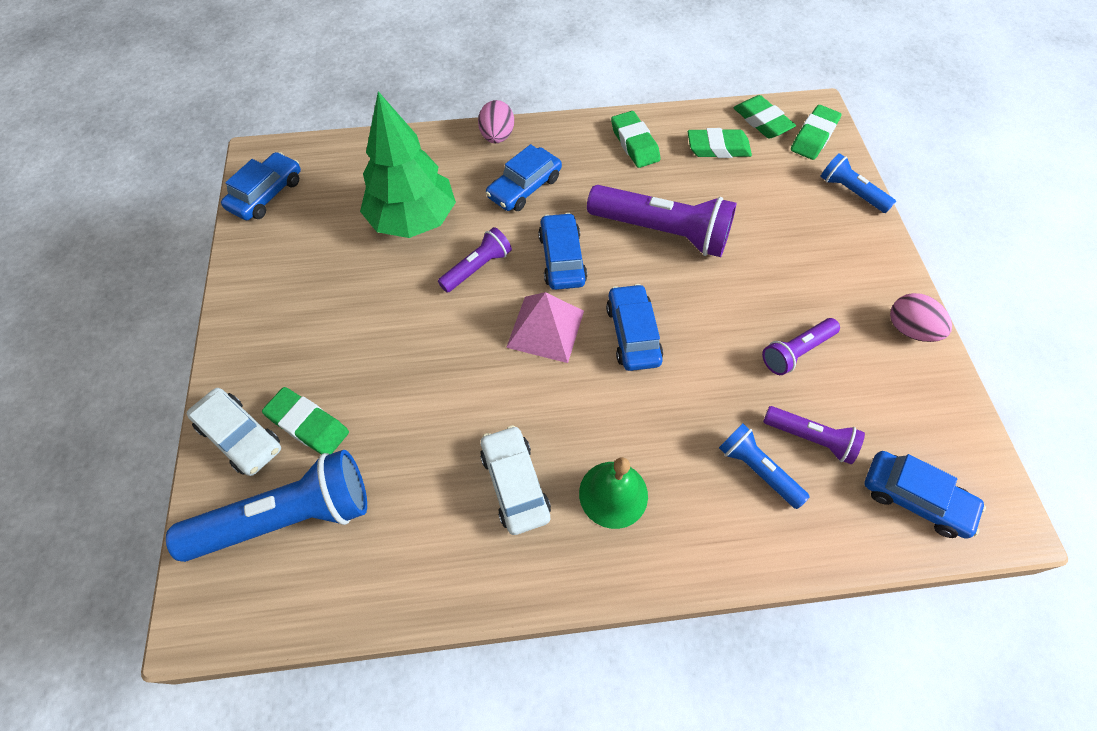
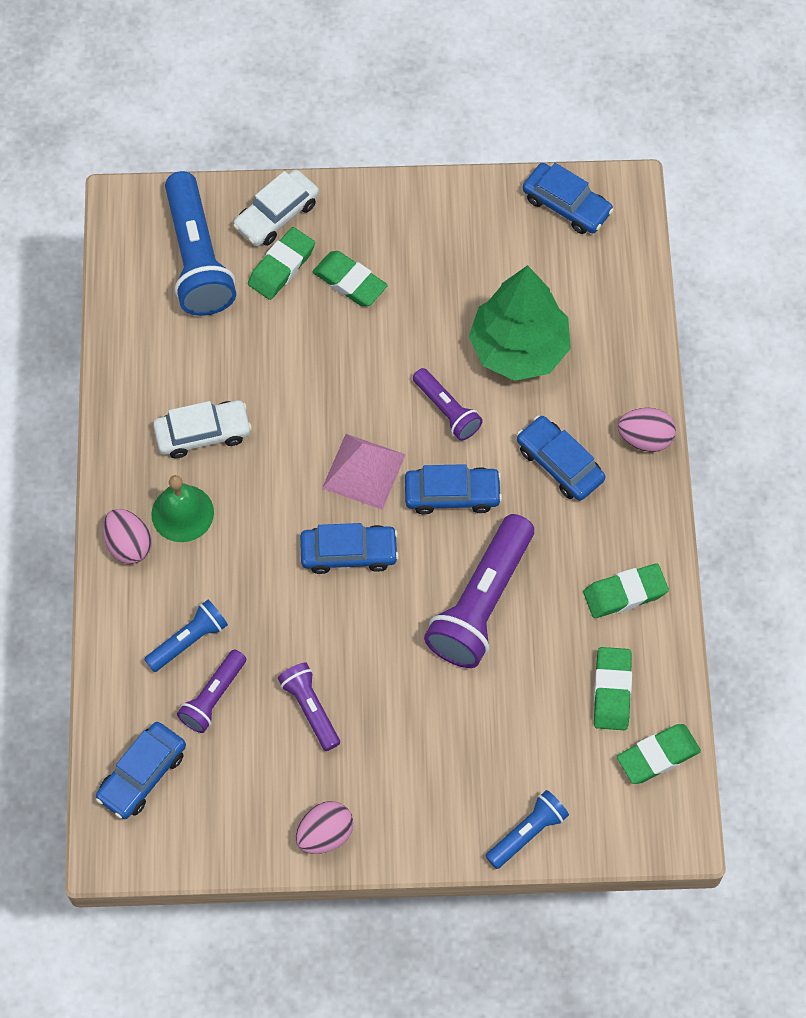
camera: 95 degrees right, 5 degrees up
green eraser [791,105,841,160] -> green eraser moved to [313,251,388,306]
none -> pink egg [103,509,152,564]

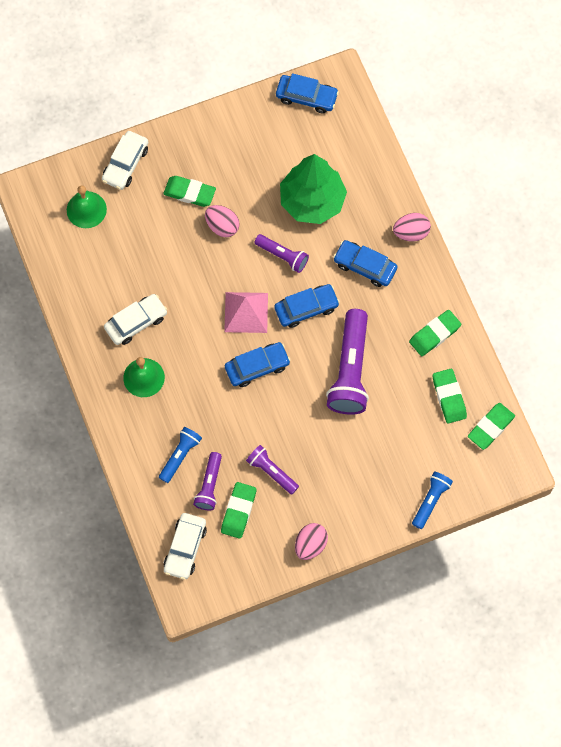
camera: 20 degrees left, 5 degrees up
blue car [96,722,186,819] -> white car [163,513,207,580]
pink egg [103,509,152,564] -> pink egg moved to [205,205,240,237]
blue flashlight [165,171,236,316] -> green bell [67,185,107,228]
green eraser [248,227,315,300] -> green eraser moved to [221,482,256,539]

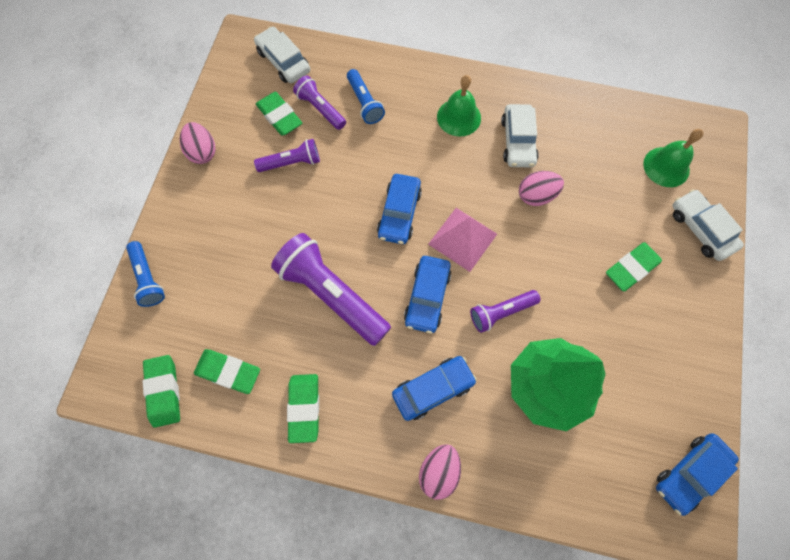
camera: 125 degrees right, 0 degrees up
pink egg [205,205,240,237] -> pink egg moved to [519,171,564,206]

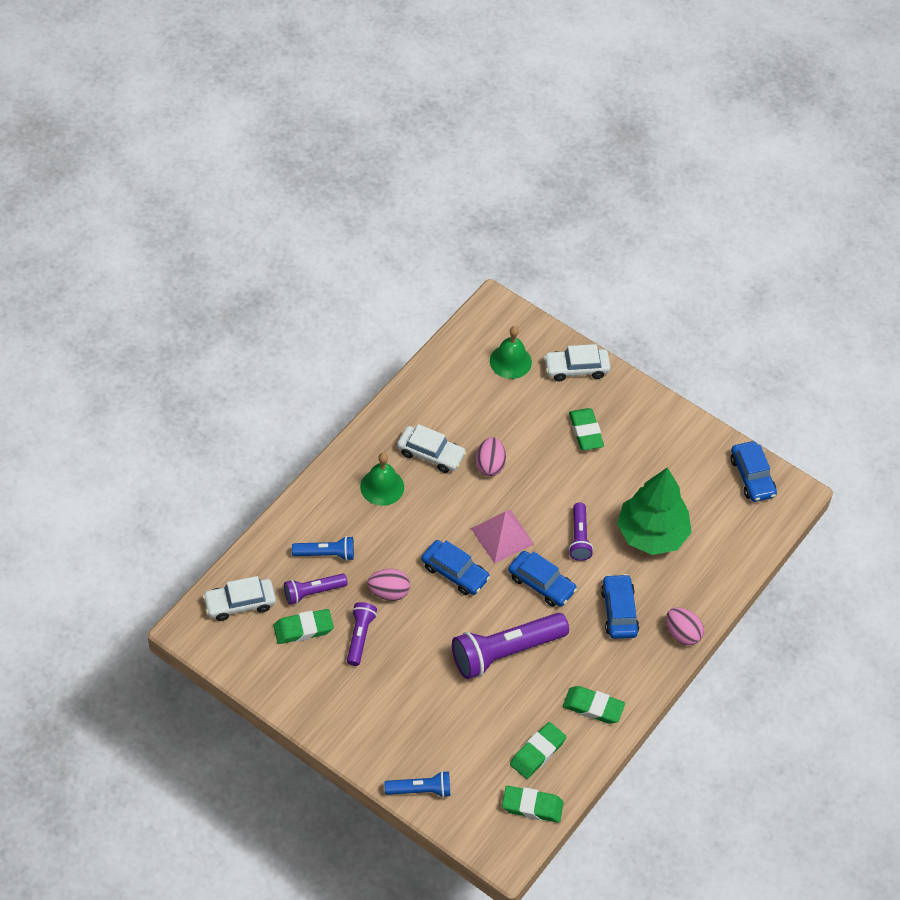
camera: 70 degrees left, 15 degrees down
pink egg [180,122,215,164] -> pink egg moved to [367,569,410,601]

